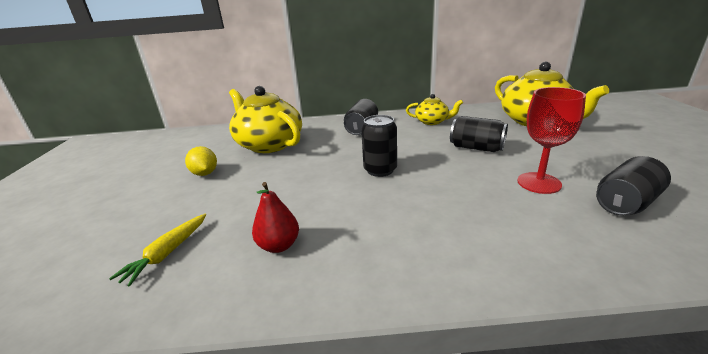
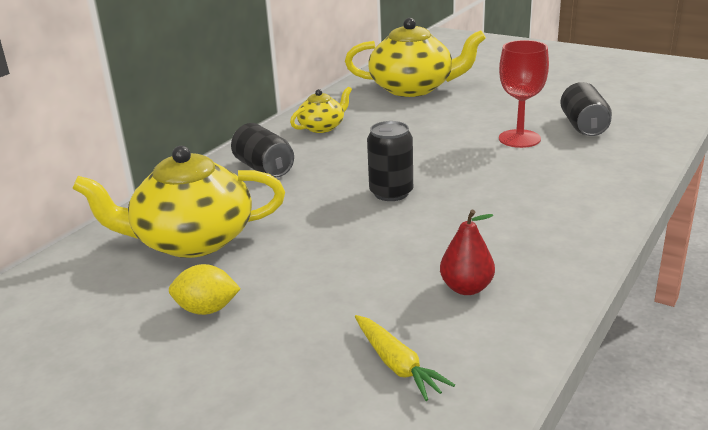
camera: 55 degrees left, 0 degrees up
black can [450,116,508,152] -> none

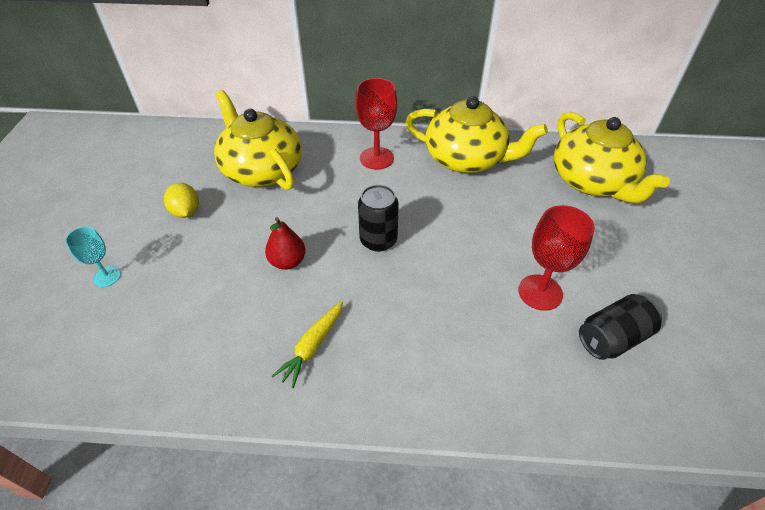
camera: 60 degrees right, 20 degrees up
black can [231,123,294,177] -> red goblet [355,78,397,170]
yellow teapot [290,87,352,133] -> yellow teapot [405,96,548,173], size x1.95
yellow carrot [355,315,455,401] -> yellow carrot moved to [272,301,343,388]
red pear [440,210,495,295] -> red pear moved to [265,217,306,270]
none -> turquoise goblet [65,227,121,287]

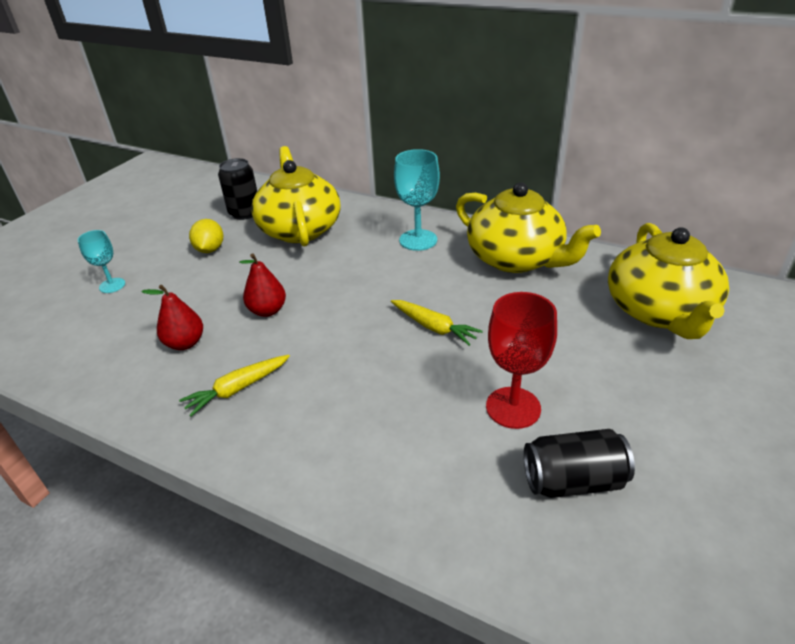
camera: 25 degrees right, 10 degrees down
red goblet [355,78,397,170] -> turquoise goblet [394,149,440,251]
black can [358,185,399,252] -> black can moved to [218,158,257,220]
none -> red pear [142,285,203,350]
none -> yellow carrot [391,300,483,346]

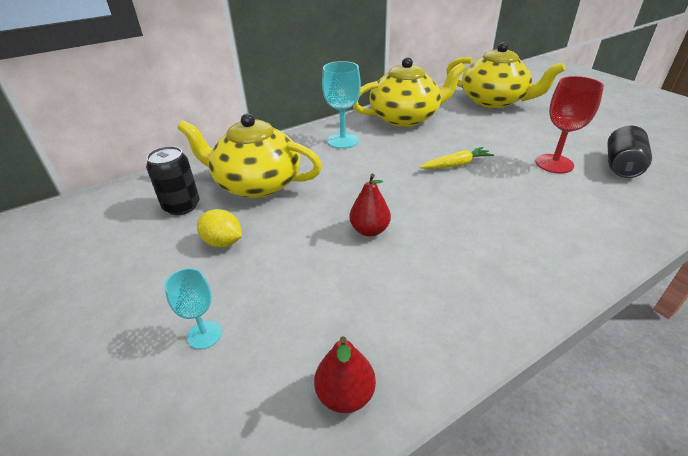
camera: 60 degrees left, 0 degrees up
red pear [142,285,203,350] -> red pear moved to [314,336,376,413]
yellow carrot [179,355,290,417] -> none

